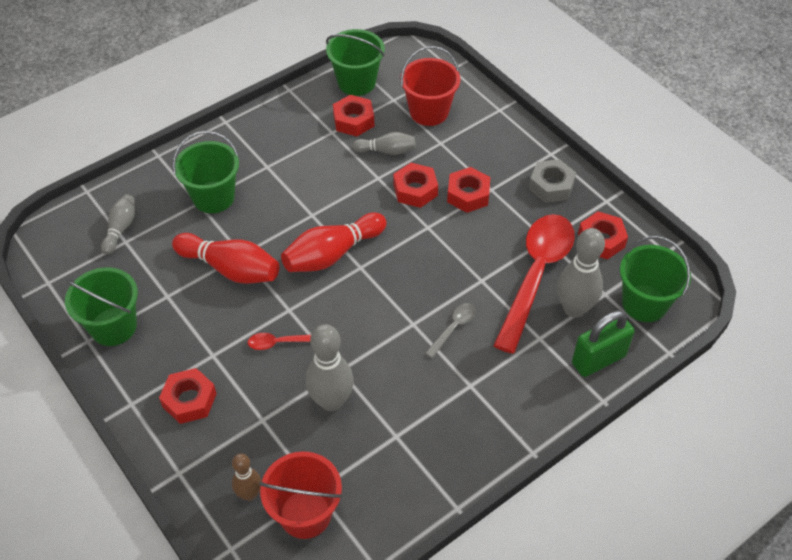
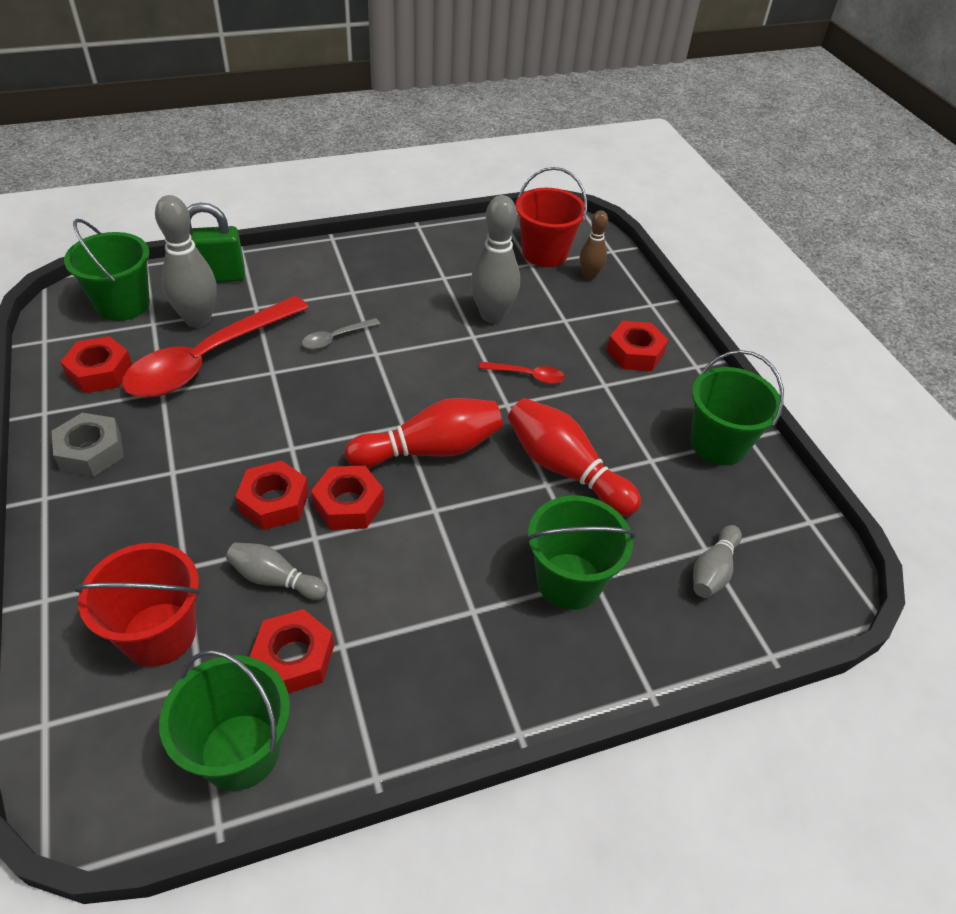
camera: 165 degrees left, 5 degrees down
red nut [447,167,490,213] -> red nut moved to [311,466,384,530]

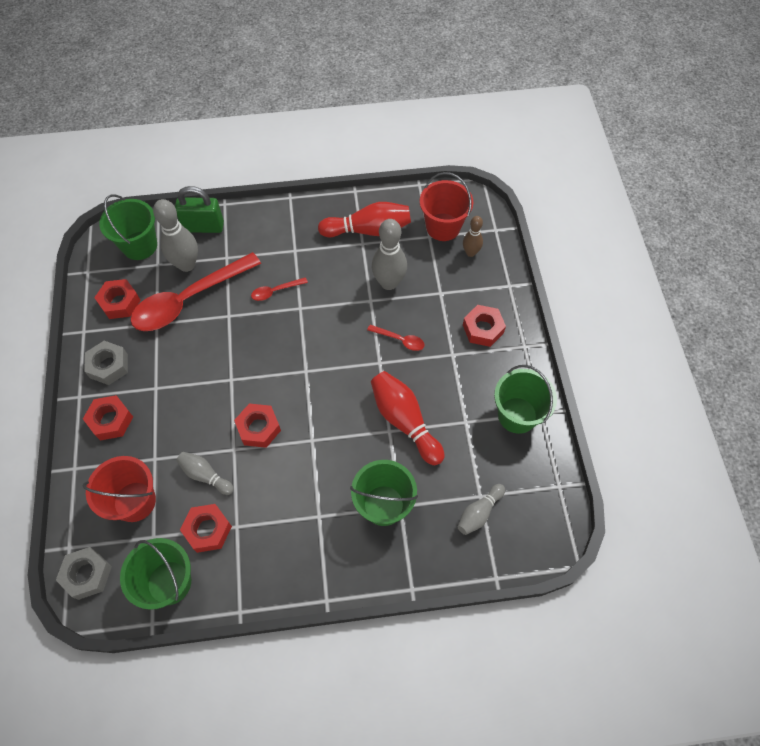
camera: 15 degrees right, 15 degrees up
red nut [235,460,309,530] -> red nut moved to [83,395,133,440]
grey spoon [302,318,380,349] -> red spoon [251,277,308,301]
red bowling pin [345,398,503,468] -> red bowling pin moved to [318,202,411,237]
none -> grey nut [56,547,112,600]

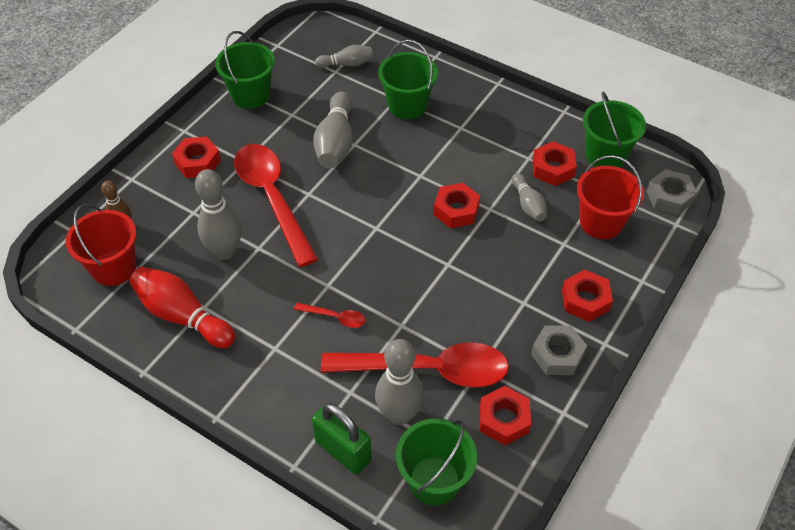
camera: 140 degrees left, 10 degrees down
red spoon [367,325,425,351] -> red spoon [234,144,318,267], size x2.41
red bowling pin [371,371,445,465] -> grey bowling pin [313,92,353,169]

